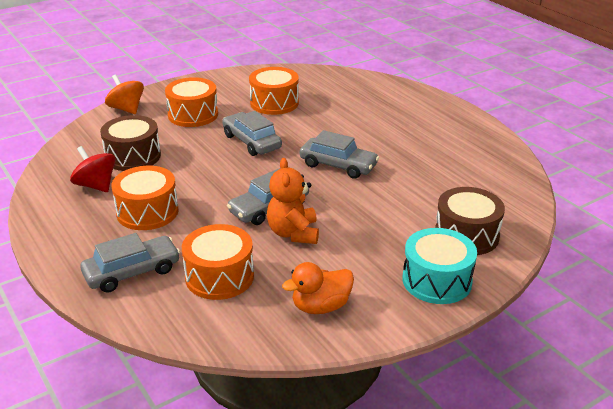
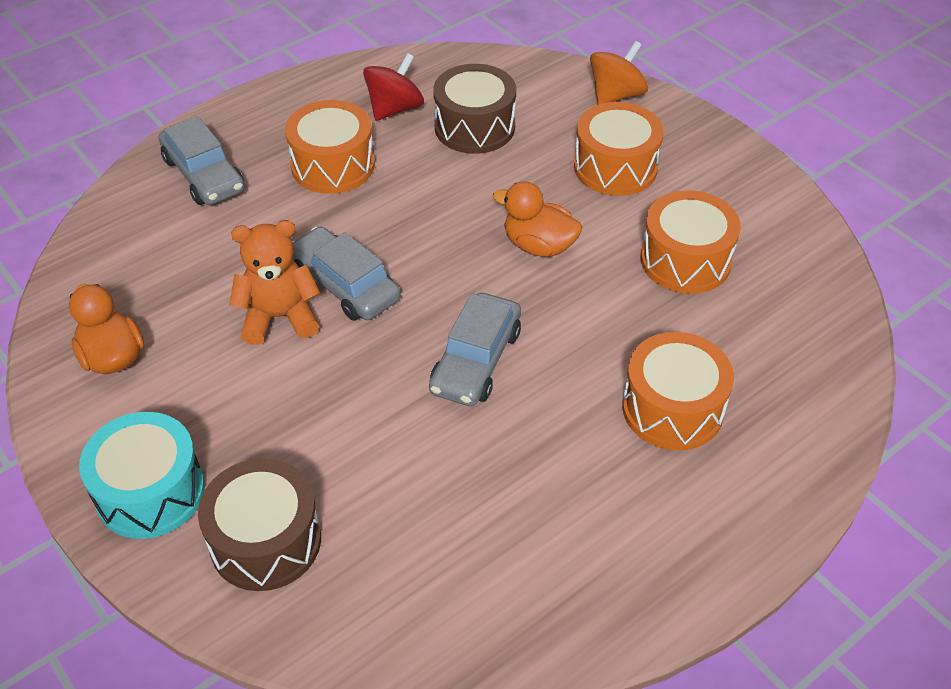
camera: 85 degrees right, 15 degrees up
orange drum [182,224,254,300] -> orange drum moved to [622,332,734,450]
grey car [222,111,282,156] -> orange duck [493,181,582,257]

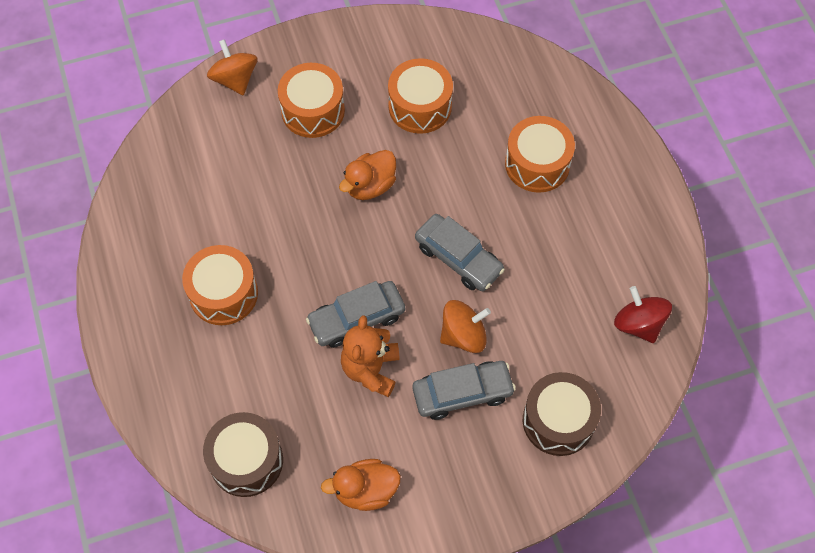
camera: 70 degrees left, 15 degrees up
turquoise drum [79,412,205,539] -> none
grey car [159,116,245,205] -> grey car moved to [413,361,516,420]
red spinning top [363,53,424,121] -> red spinning top moved to [614,286,672,343]
brown drum [433,64,516,154] -> brown drum moved to [203,412,283,497]
none -> orange spinning top [440,300,491,353]

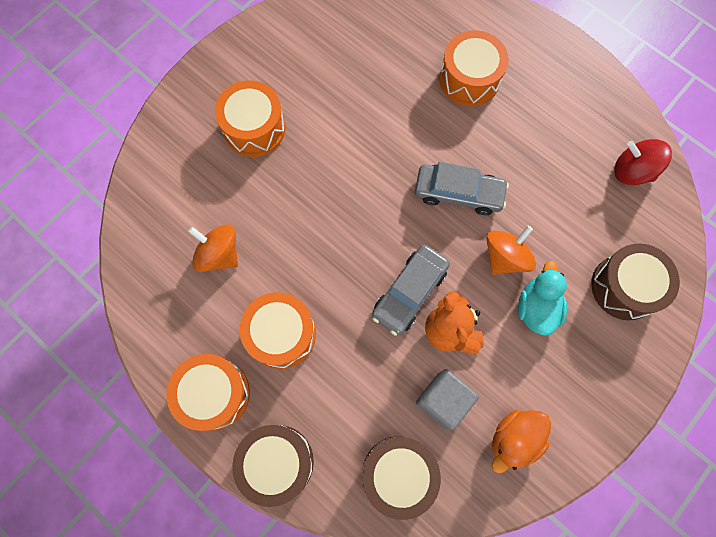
camera: 30 degrees left, 10 degrees up
orange spinning top [207,39,257,95] -> orange spinning top moved to [188,224,238,272]
orange duck [339,150,396,200] -> none
orange drum [388,58,453,134] -> orange drum moved to [166,354,250,431]
grey car [413,361,516,420] -> turquoise duck [518,260,567,336]
none -> brown drum [232,425,314,507]
none -> grey cube [416,369,479,430]

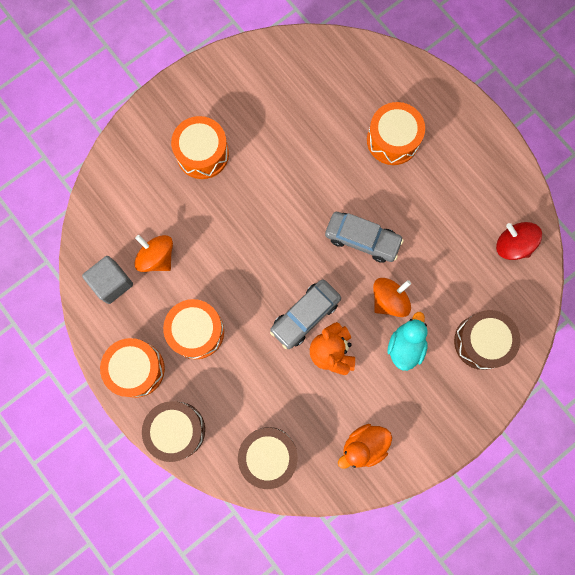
camera: 10 degrees right, 5 degrees up
grey cube [416,369,479,430] -> grey cube moved to [82,256,133,304]

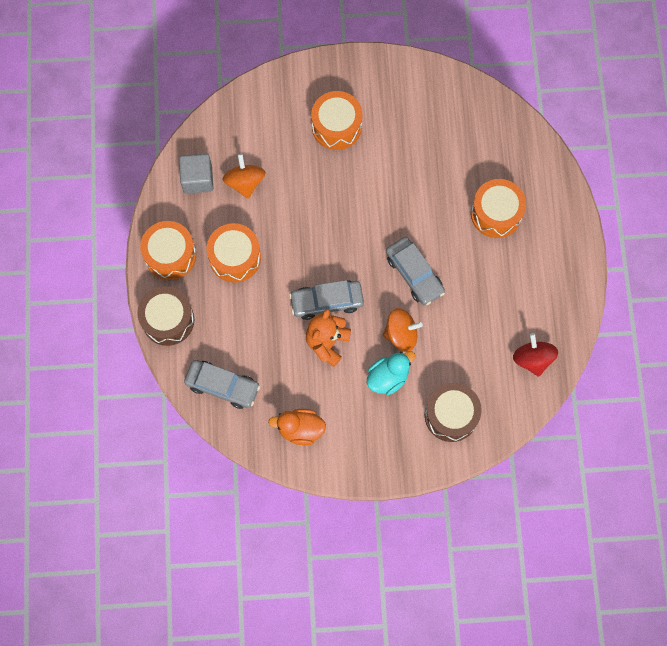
camera: 35 degrees right, 5 degrees down
brown drum [238,427,298,489] -> grey car [184,360,260,409]

